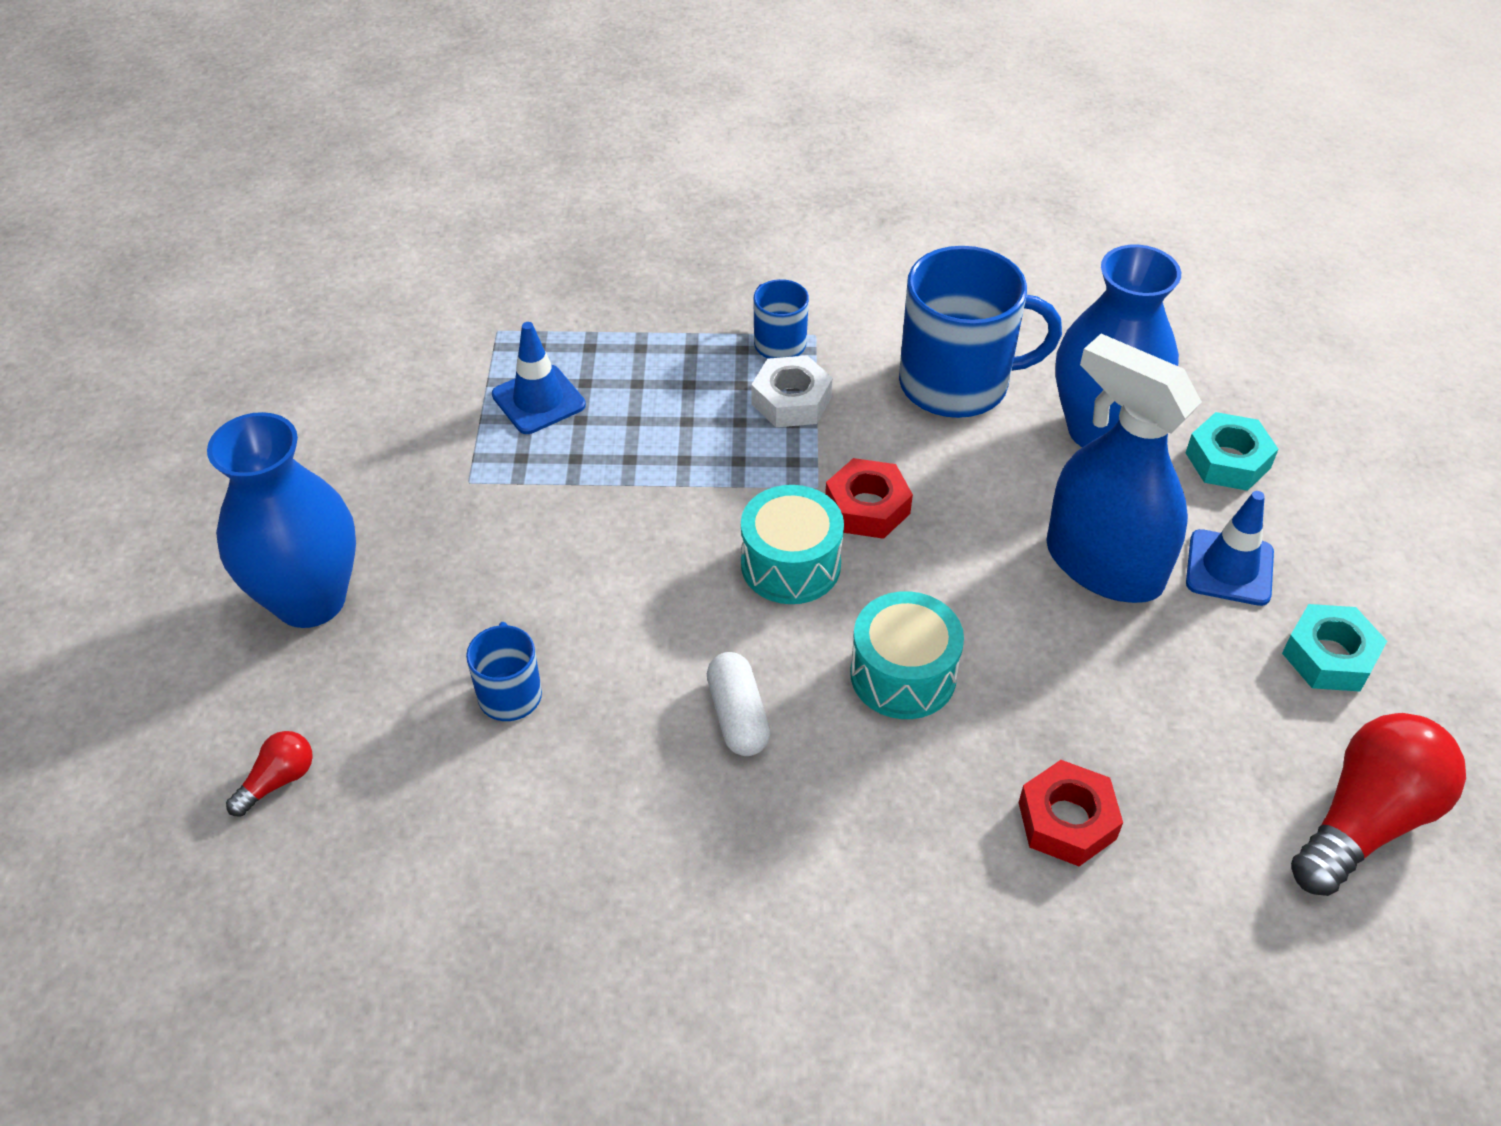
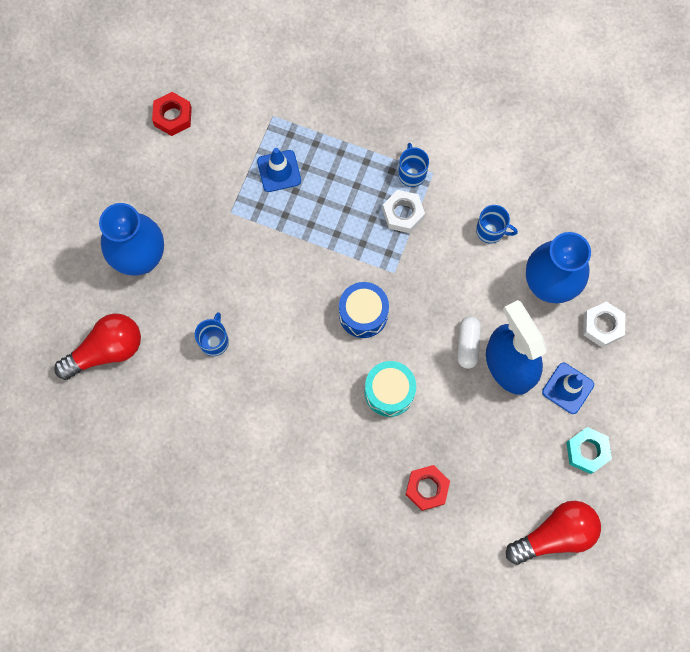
camera: 20 degrees right, 25 degrees up
red light bulb [226,731,313,816] -> red light bulb [54,314,141,380], size x2.13
white capsule [707,652,770,756] -> white capsule moved to [457,316,481,369]
turquoise drum [741,485,844,604] -> blue drum [339,282,389,338]
red nut [825,458,913,539] -> red nut moved to [152,92,192,136]
blue mug [899,246,1062,418] -> blue mug [476,205,518,243], size x0.49
turquoise nut [1186,412,1278,491] -> white nut [583,301,625,347]

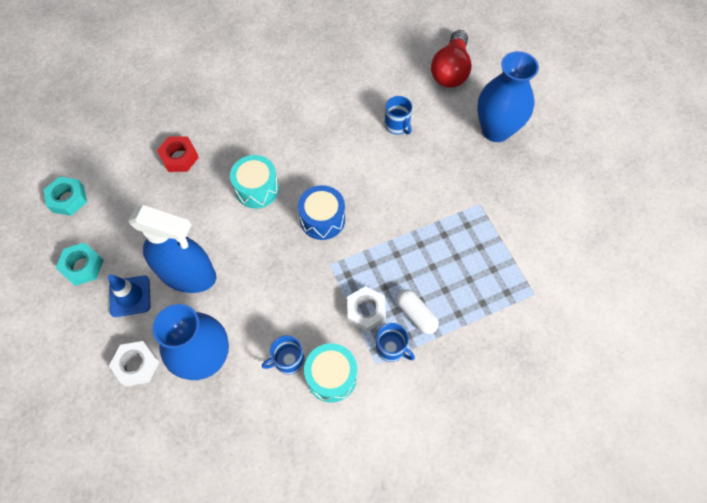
camera: 135 degrees right, 10 degrees down
red nut [152,92,192,136] -> none
blue traffic cone [257,148,301,192] -> none
white capsule [457,316,481,369] -> white capsule moved to [396,290,439,334]
red light bulb [506,501,601,565] -> turquoise nut [44,177,87,216]
none -> turquoise drum [304,343,357,402]

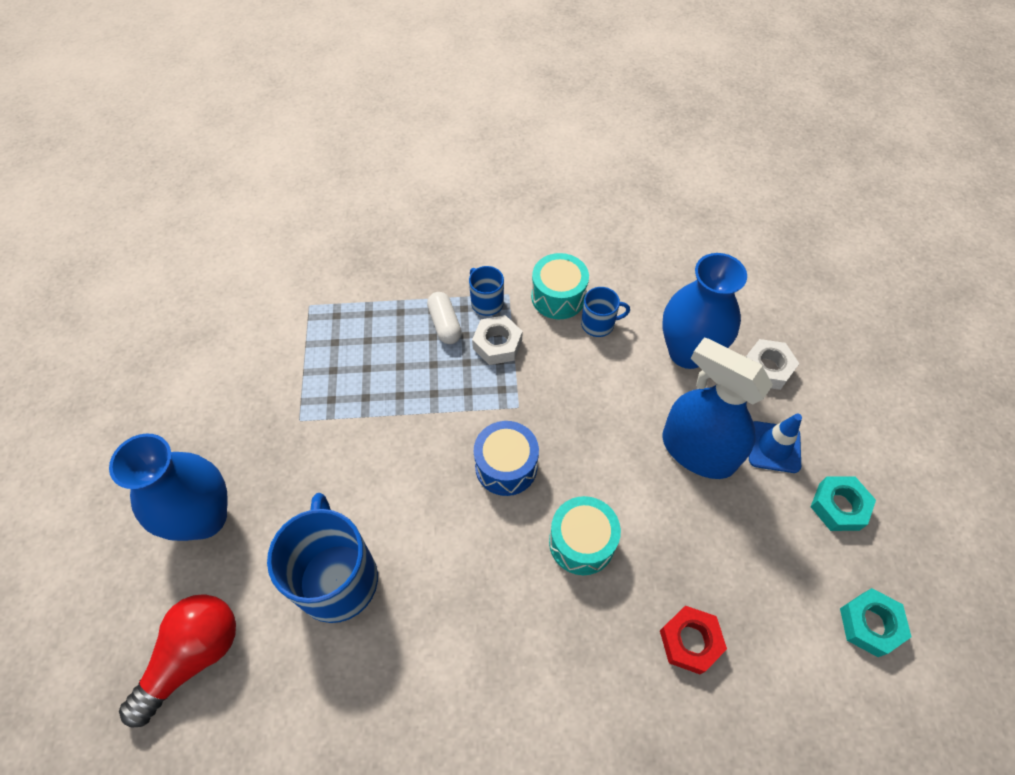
camera: 160 degrees left, 5 degrees down
blue mug [385,96,412,135] -> blue mug [267,493,378,623], size x2.03

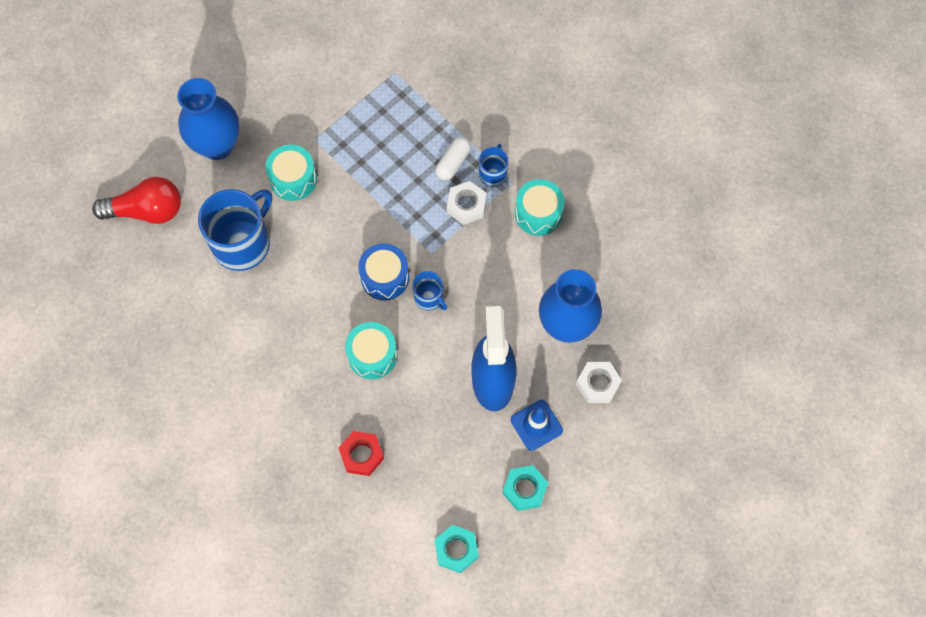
camera: 50 degrees right, 10 degrees up
blue mug [581,287,630,337] -> blue mug moved to [412,271,447,310]
none -> turquoise drum [266,145,317,201]

